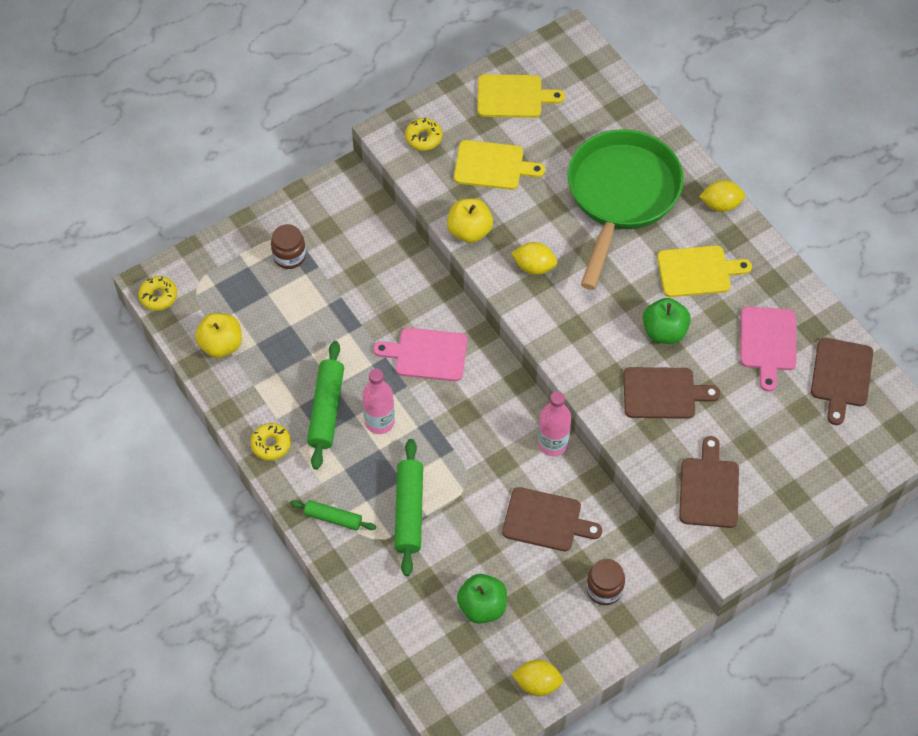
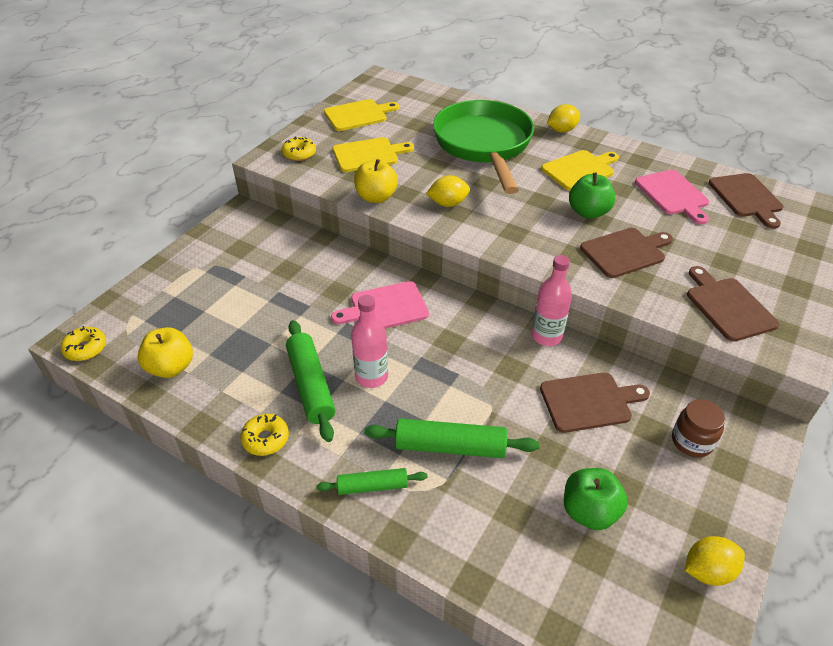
camera: 25 degrees left, 15 degrees down
brown jar [271,224,306,269] -> none
green rolling pin [394,439,423,576] -> green rolling pin turned 60 degrees counterclockwise [364,419,539,458]

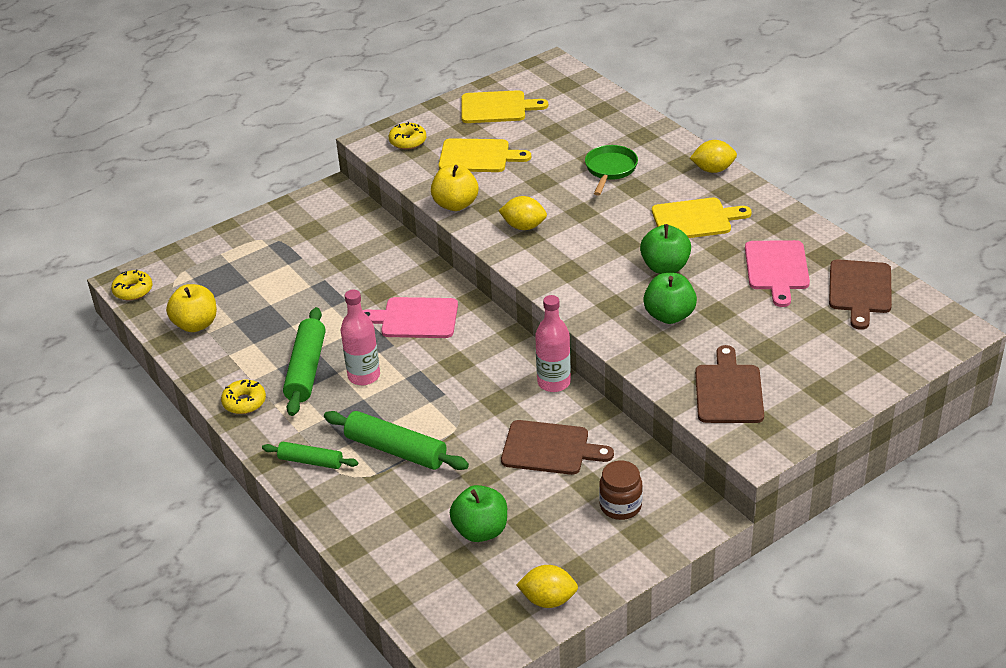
camera: 25 degrees right, 5 degrees down
green pan [433,100,534,194] -> green pan [585,145,638,196], size x0.45
brown cutting board [580,228,673,278] -> green apple [643,273,697,324]

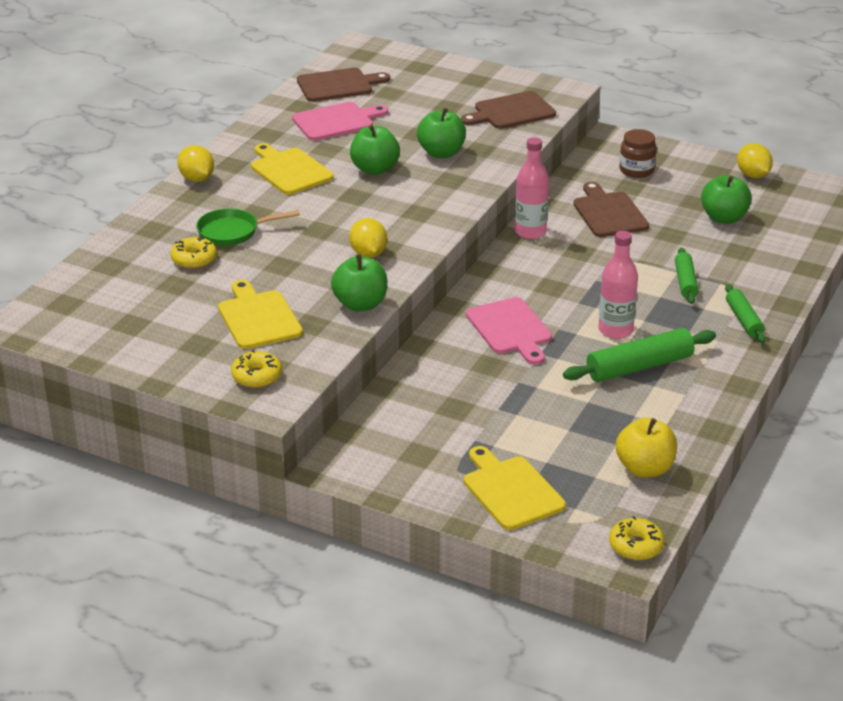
camera: 120 degrees left, 5 degrees down
yellow donut [221,380,266,414] -> yellow donut moved to [171,236,217,269]
green rolling pin [324,411,469,470] -> green rolling pin [675,248,699,304], size x0.61
yellow apple [431,165,478,211] -> green apple [331,254,387,312]
yellow cutting board [461,90,548,123] -> yellow cutting board moved to [464,446,566,530]

